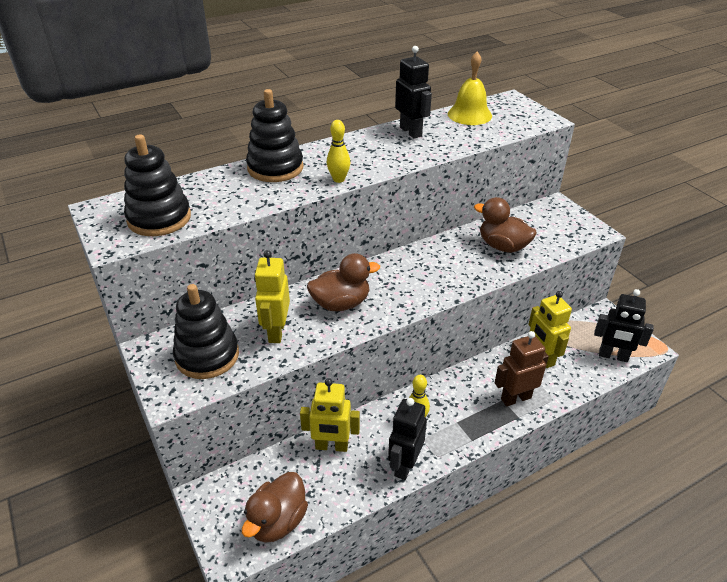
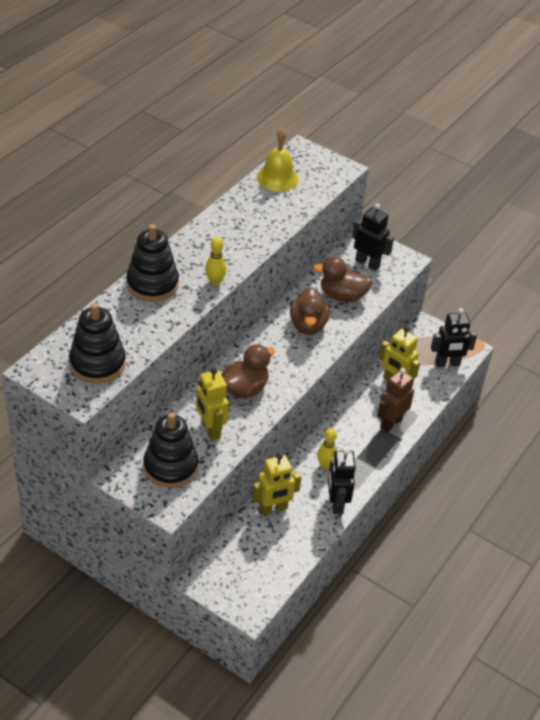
camera: 30 degrees left, 5 degrees up
brown duck [242,472,308,543] -> brown duck moved to [290,287,330,335]
black robot [395,46,432,138] -> black robot moved to [352,203,394,271]

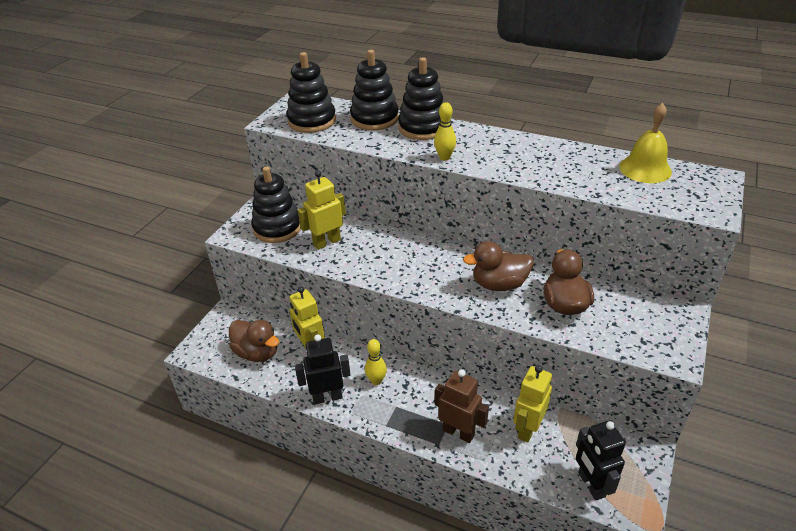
camera: 85 degrees right, 5 degrees down
brown duck [222,344,275,398] -> brown duck moved to [229,320,279,362]
black robot [352,203,394,271] -> none
none -> black stacking toy [350,50,399,130]

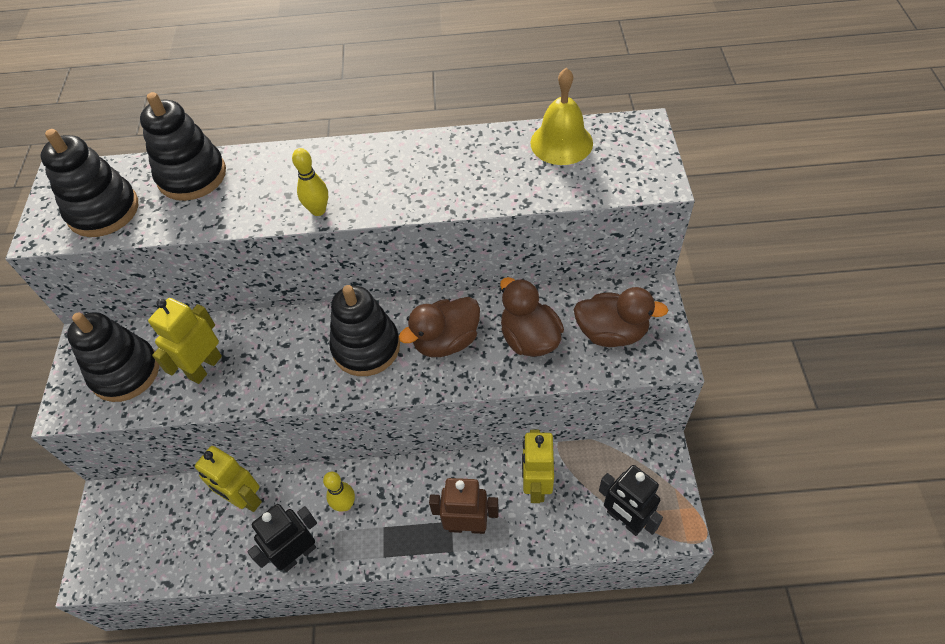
camera: 25 degrees left, 15 degrees up
brown duck [229,320,279,362] -> brown duck moved to [574,287,668,347]
black stacking toy [398,57,444,140] -> black stacking toy moved to [329,285,400,376]

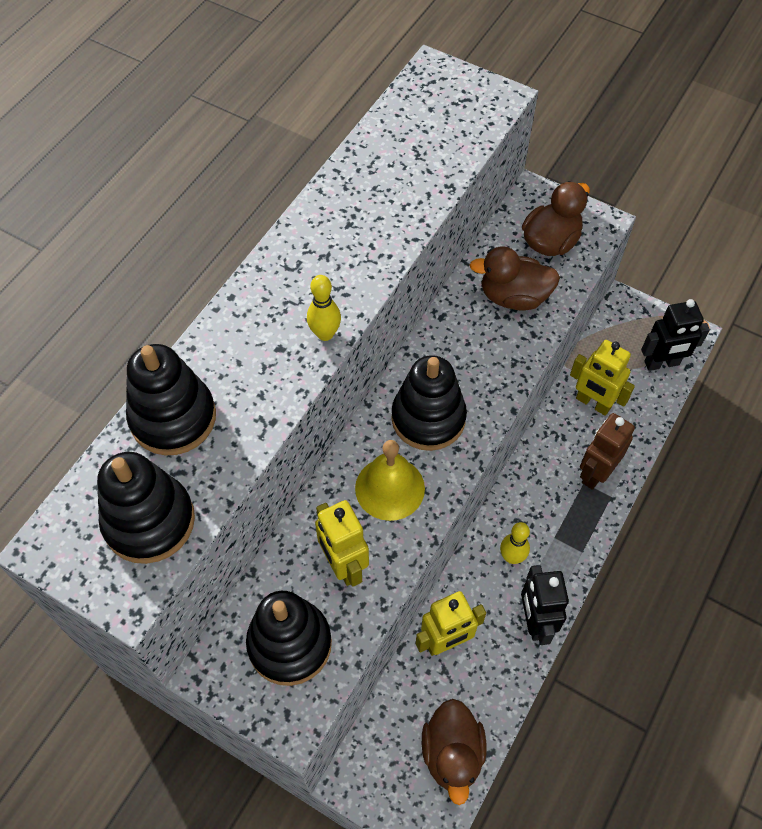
camera: 60 degrees left, 5 degrees up
brown duck [399,297,480,357] -> brown duck moved to [422,699,486,805]
yellow bell [530,68,593,165] -> yellow bell moved to [355,440,425,521]

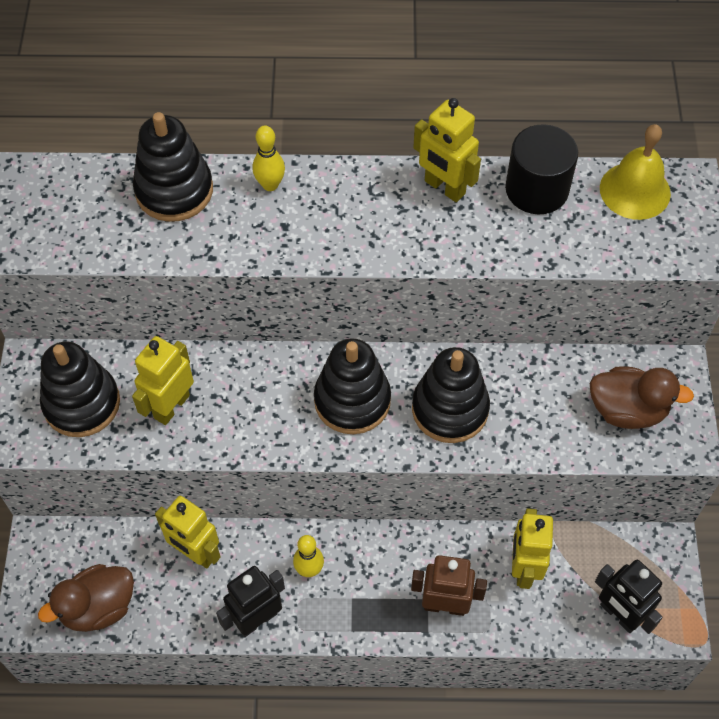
camera: 60 degrees right, 0 degrees up
black stacking toy [97,452,195,564] -> black stacking toy moved to [412,347,490,443]
yellow bowling pin [307,275,341,341] -> yellow bowling pin moved to [253,126,285,191]
yellow bell [355,440,425,521] -> yellow bell moved to [600,124,671,220]
brown duck [470,246,560,311] -> none
none -> yellow robot [413,98,481,202]
none -> black cylinder [505,124,578,214]

